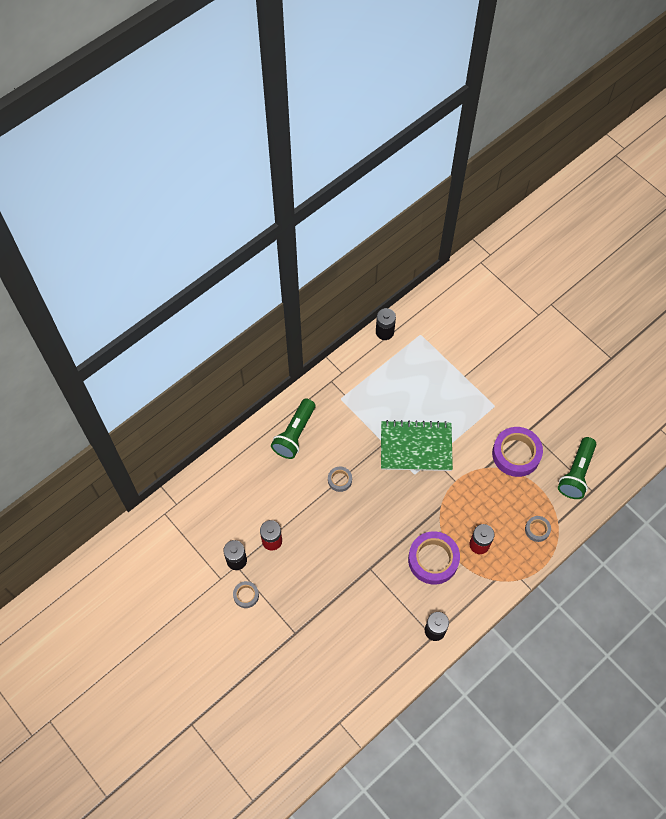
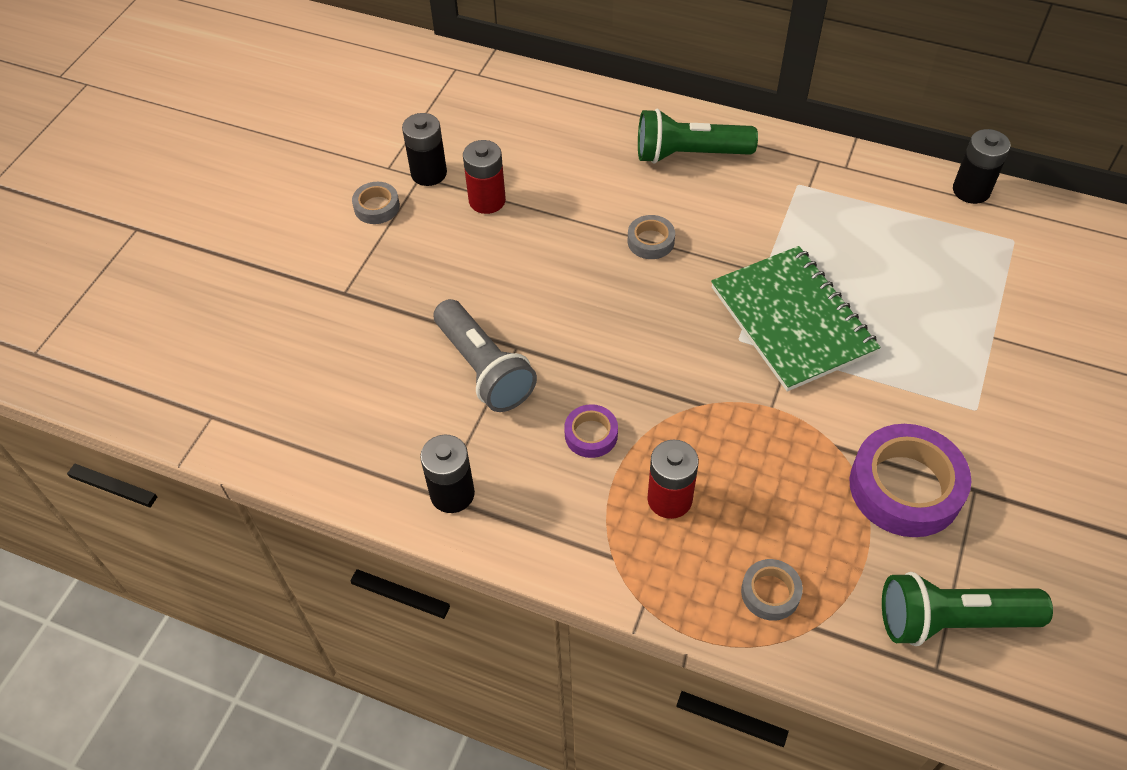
camera: 65 degrees right, 10 degrees down
purple tape [408,531,460,584] -> purple tape [564,404,618,458], size x0.50
none -> grey flashlight [434,299,537,412]

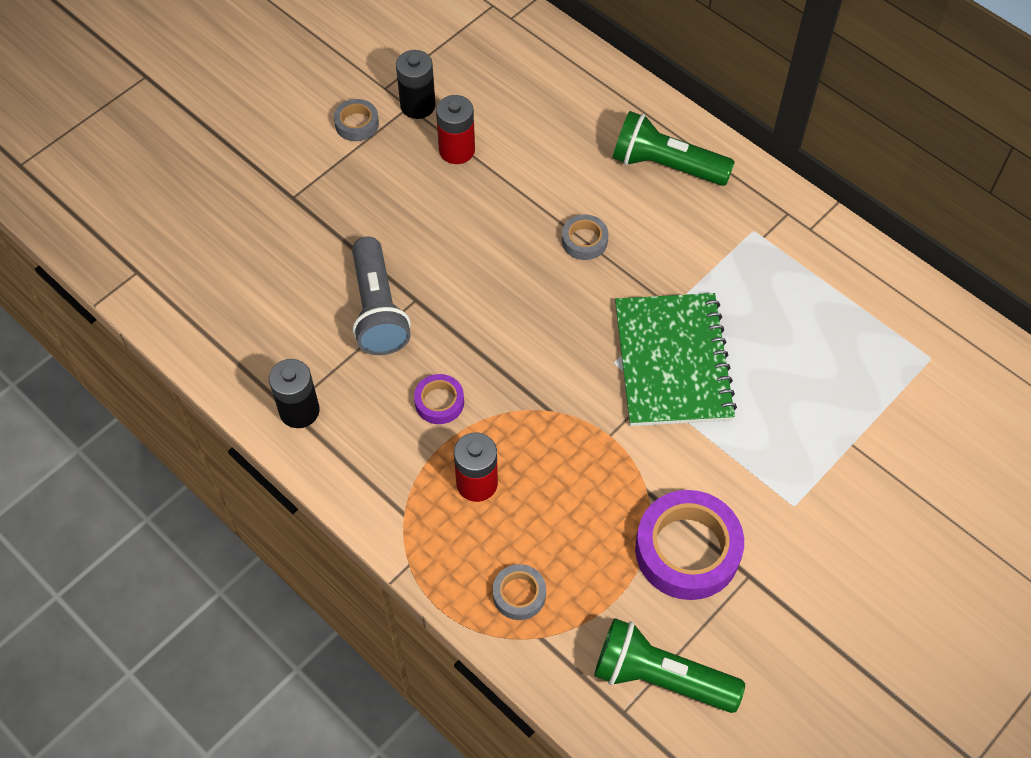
camera: 20 degrees right, 5 degrees up
black battery [953,129,1011,204] -> none

